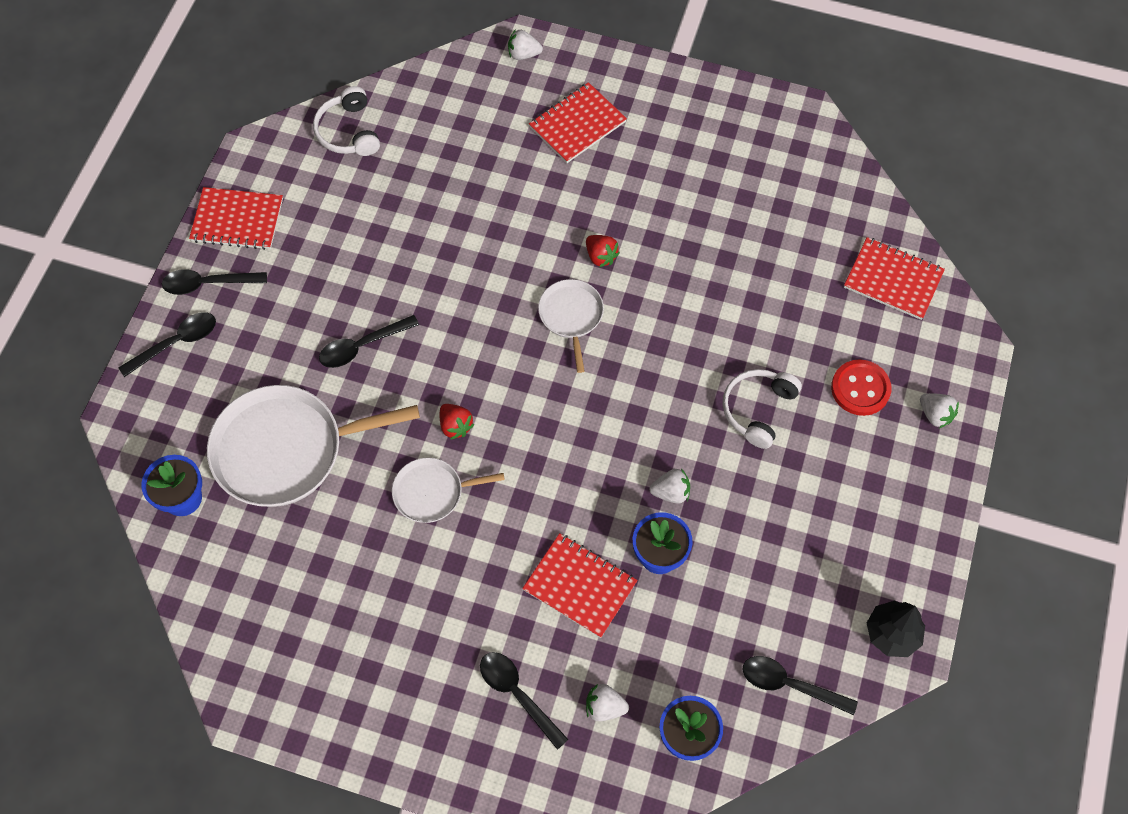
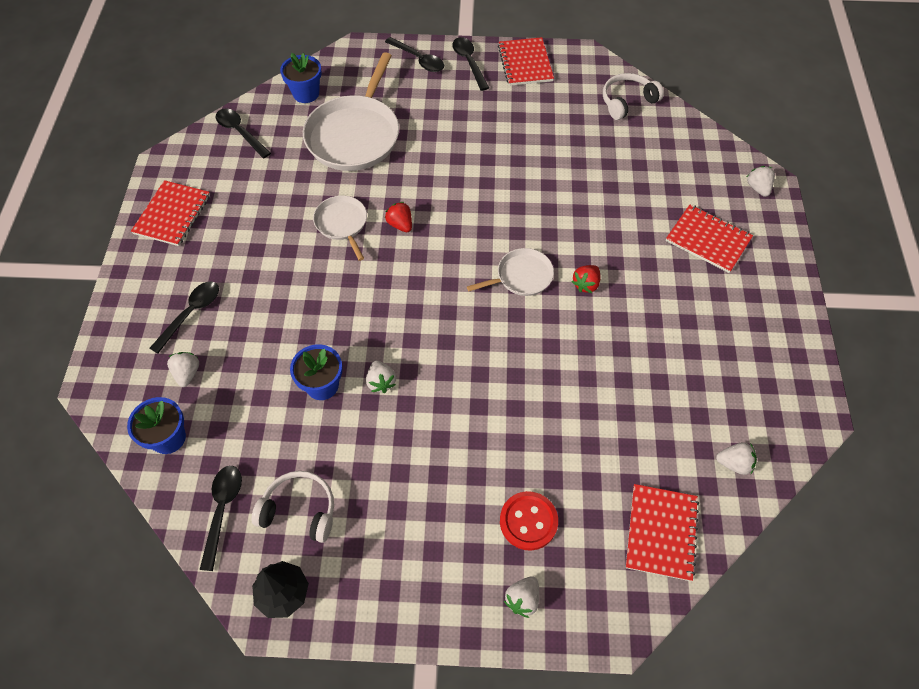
camera: 75 degrees right, 5 degrees down
white pan [207,385,420,507] -> white pan turned 135 degrees counterclockwise [303,52,399,171]
black spoon [319,315,419,368] -> black spoon moved to [216,108,271,158]
red strawberry [440,404,474,440] -> red strawberry turned 105 degrees clockwise [385,202,412,232]
red notebook [522,533,637,638] -> red notebook moved to [131,180,210,246]
white headphones [723,369,802,449] -> white headphones moved to [251,471,334,543]
none -> white strawberry [716,442,757,475]

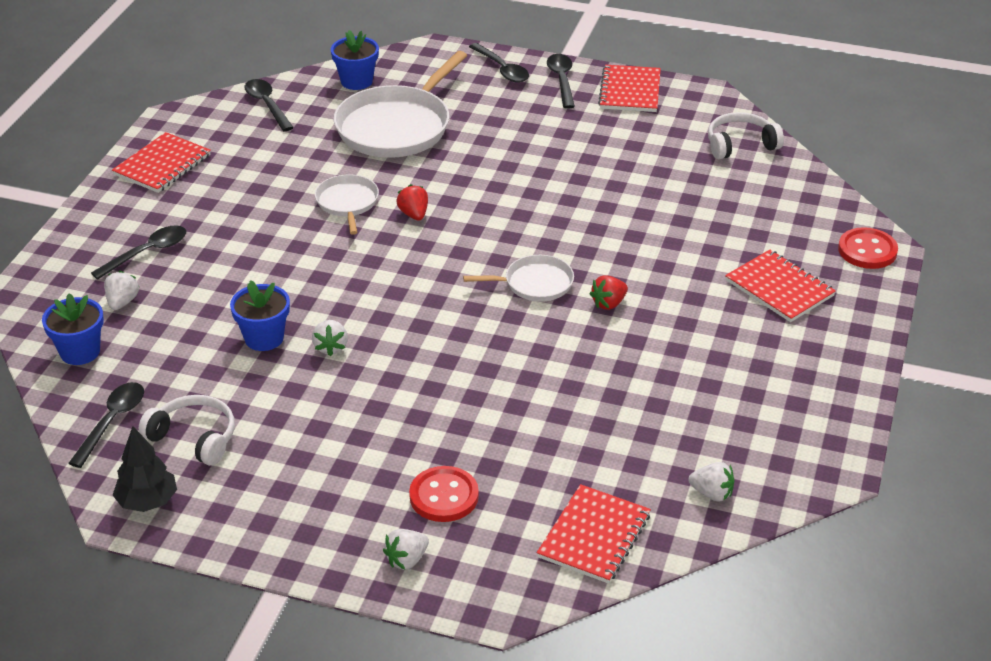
camera: 15 degrees right, 20 degrees down
white strawberry [747,166,775,197] -> red button [838,227,898,269]

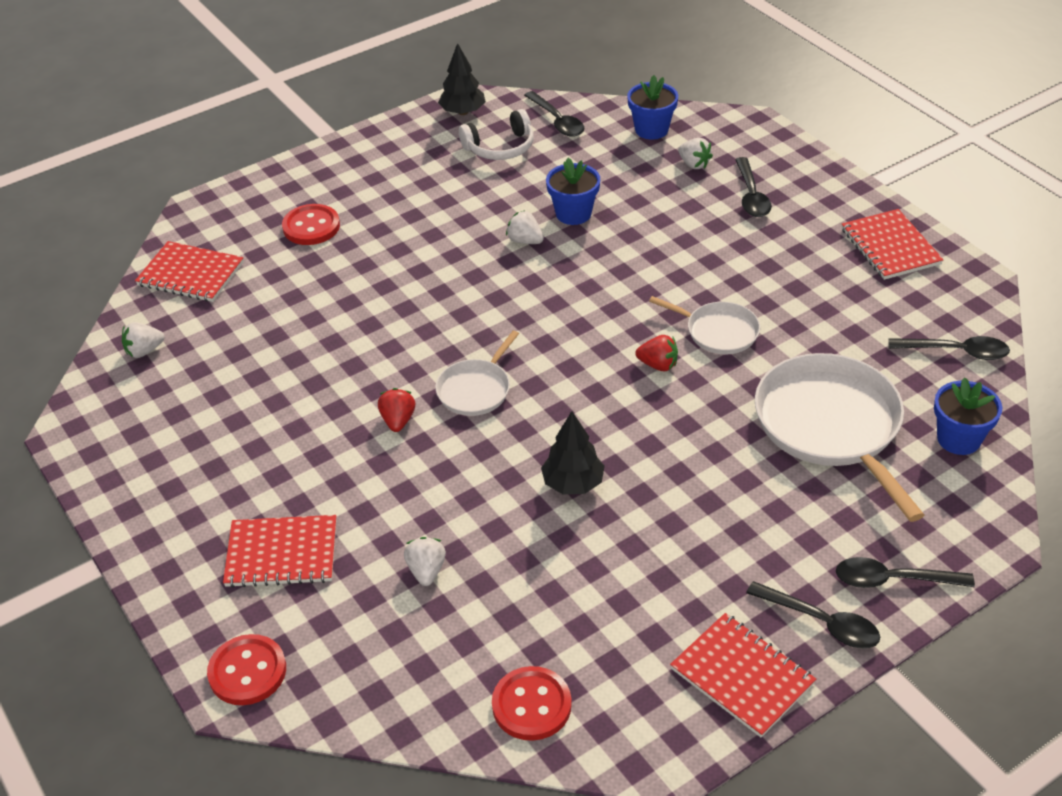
camera: 130 degrees right, 5 degrees up
white strawberry [383,529,429,570] -> white strawberry moved to [404,537,446,586]
red notebook [537,484,651,584] -> red notebook turned 45 degrees counterclockwise [135,241,244,302]
white headphones [708,112,784,159] -> red button [492,666,572,741]
none -> black tree [541,411,605,494]

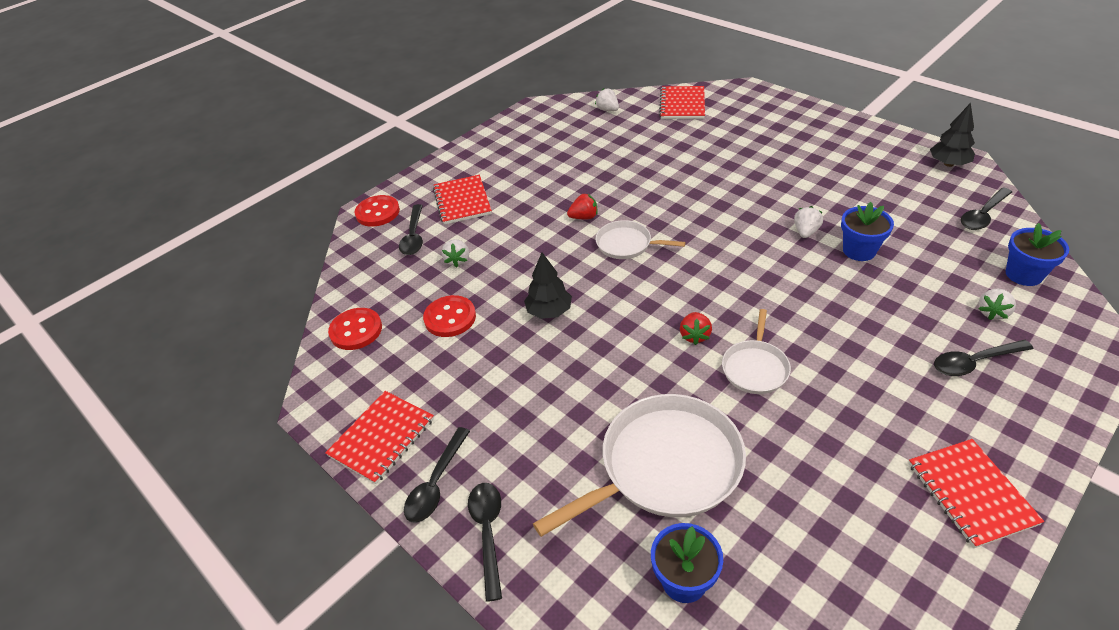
camera: 80 degrees right, 0 degrees up
red button [282,204,340,245] -> red button moved to [423,295,476,337]
white strawberry [404,537,446,586] -> white strawberry turned 105 degrees clockwise [442,239,469,267]
white headphones [459,109,534,160] -> none
red notebook [842,209,944,280] -> red notebook turned 75 degrees counterclockwise [908,439,1044,548]
black spoon [889,336,1010,360] -> black spoon moved to [399,204,423,255]

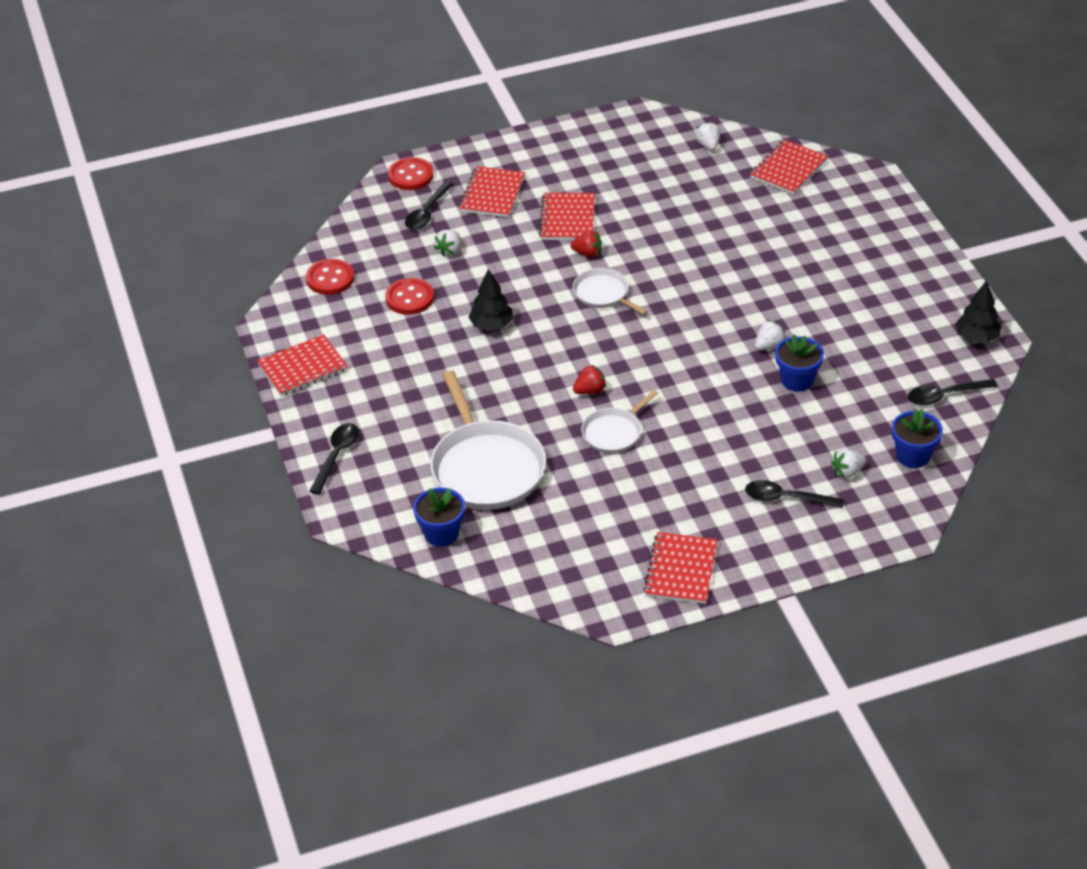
camera: 25 degrees right, 0 degrees up
black spoon [404,427,470,523] -> none
white pan [533,394,746,537] -> white pan turned 75 degrees clockwise [430,371,546,510]
red strawberry [680,312,712,345] -> red strawberry turned 150 degrees counterclockwise [573,365,606,394]
none -> red notebook [539,193,595,240]

